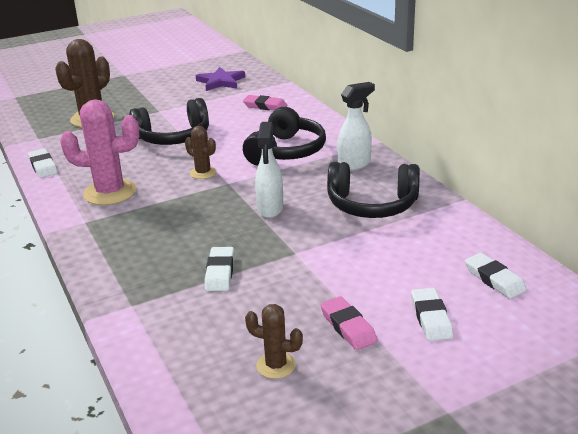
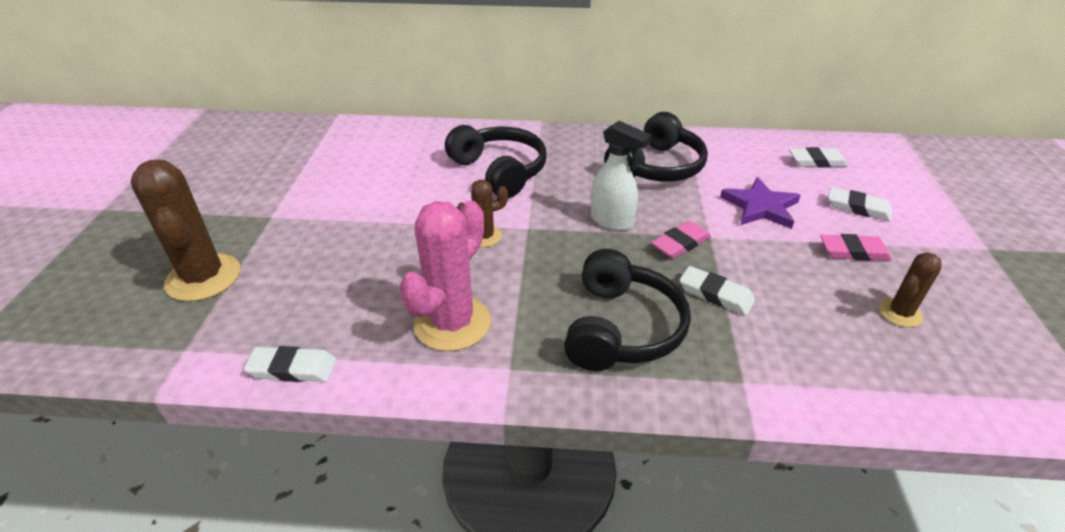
camera: 60 degrees left, 10 degrees up
black headphones [129,98,209,145] -> black headphones moved to [564,249,691,371]
purple star [196,67,245,91] -> purple star moved to [720,177,801,229]
pink eraser [243,95,287,110] -> pink eraser moved to [651,221,711,259]
white spray bottle [337,82,375,171] -> none

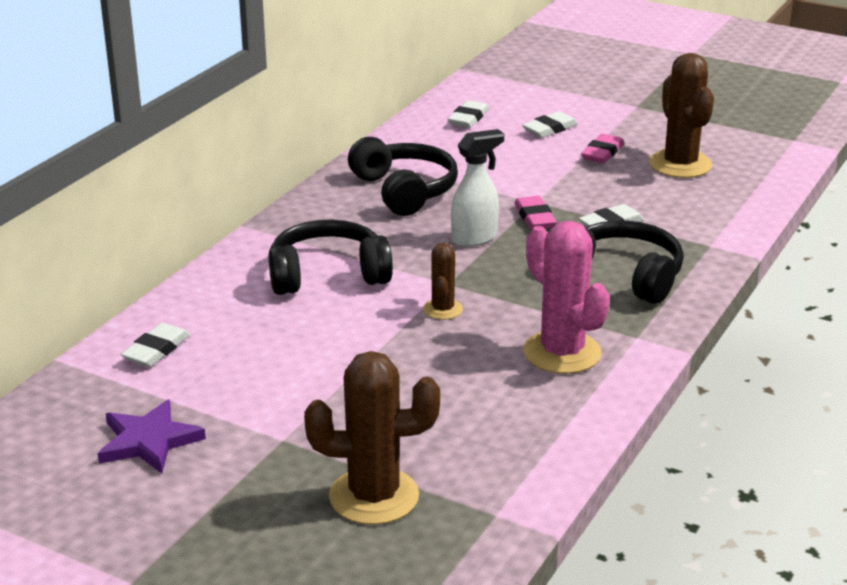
camera: 65 degrees left, 10 degrees down
white eraser [244,346,336,382] -> white eraser moved to [121,323,190,367]
purple star [720,177,801,229] -> purple star moved to [98,399,206,474]
brown cactus [879,252,942,327] -> brown cactus [649,53,714,178], size x1.87

